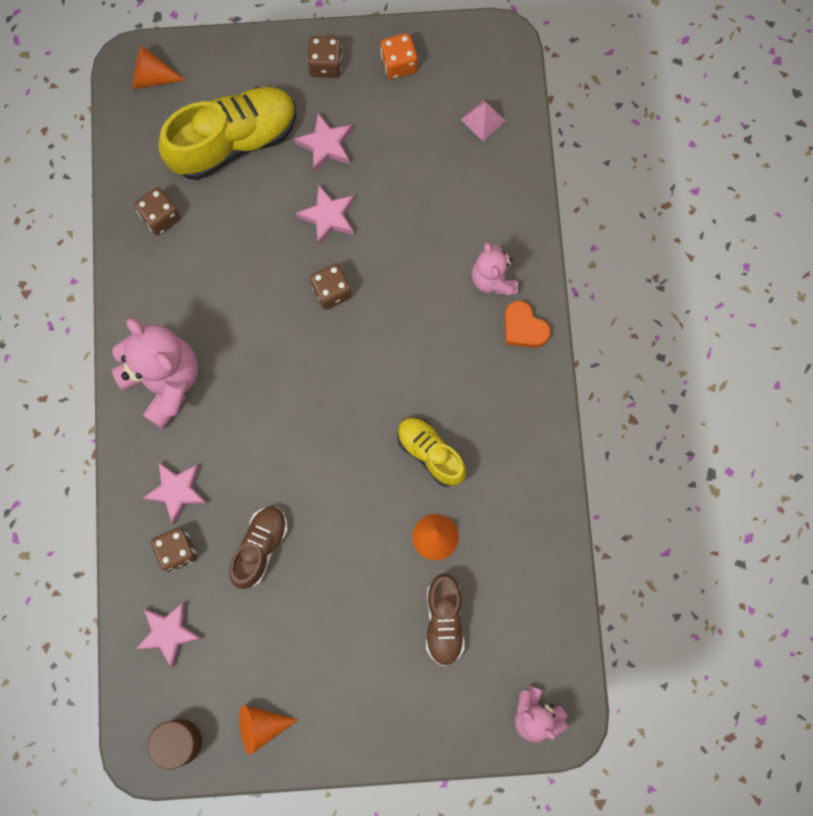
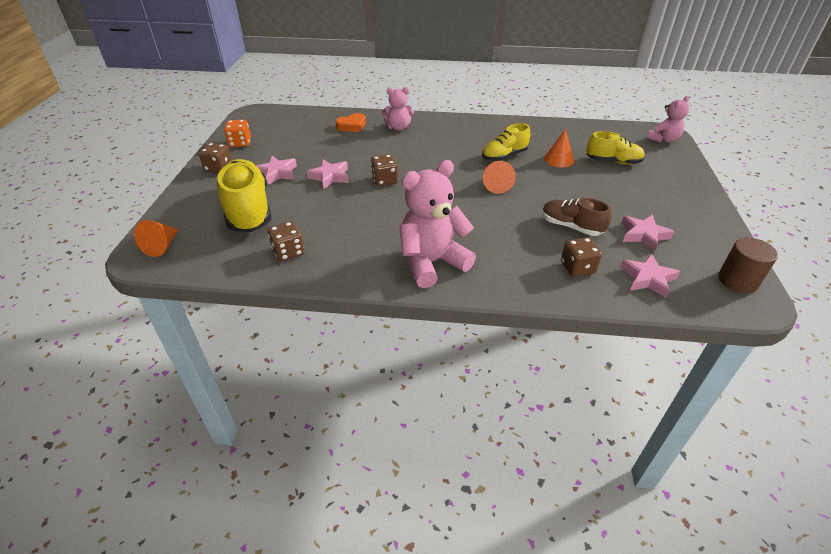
camera: 80 degrees left, 35 degrees down
pink star [143,462,208,524] -> pink star moved to [621,215,674,252]
orange cone [239,705,298,755] -> orange cone moved to [483,161,516,194]
brown shoe [426,573,465,666] -> yellow shoe [586,131,645,165]
pink pyramid [461,99,506,141] -> none
orange heart [504,300,551,348] -> orange heart moved to [336,113,366,132]

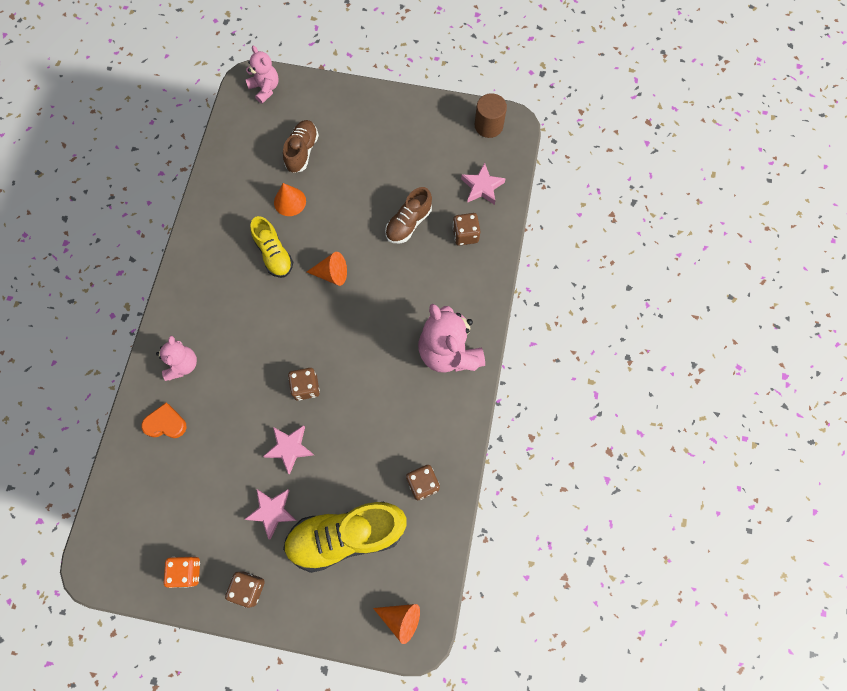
camera: 85 degrees left, 30 degrees up
orange heart [336,113,366,132] -> orange heart turned 60 degrees counterclockwise [141,403,186,438]
yellow shoe [586,131,645,165] -> brown shoe [283,120,319,173]
pink star [621,215,674,252] -> none

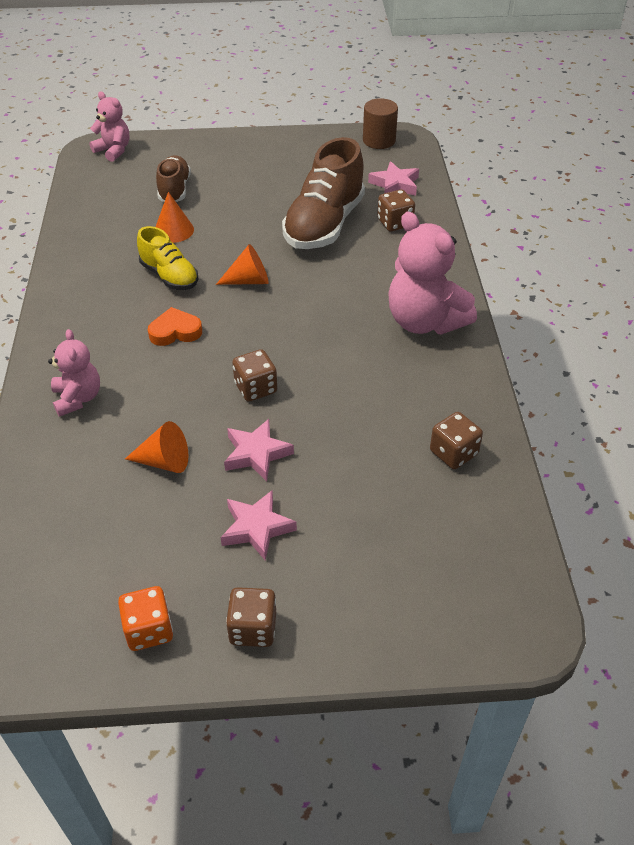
camera: 15 degrees left, 25 degrees down
orange heart [141,403,186,438] -> orange heart moved to [148,307,202,346]
yellow shoe [283,502,407,573] -> none
orange cone [373,604,420,644] -> orange cone moved to [125,421,188,473]
brown shoe [385,187,432,243] -> brown shoe [282,137,365,249], size x1.73

